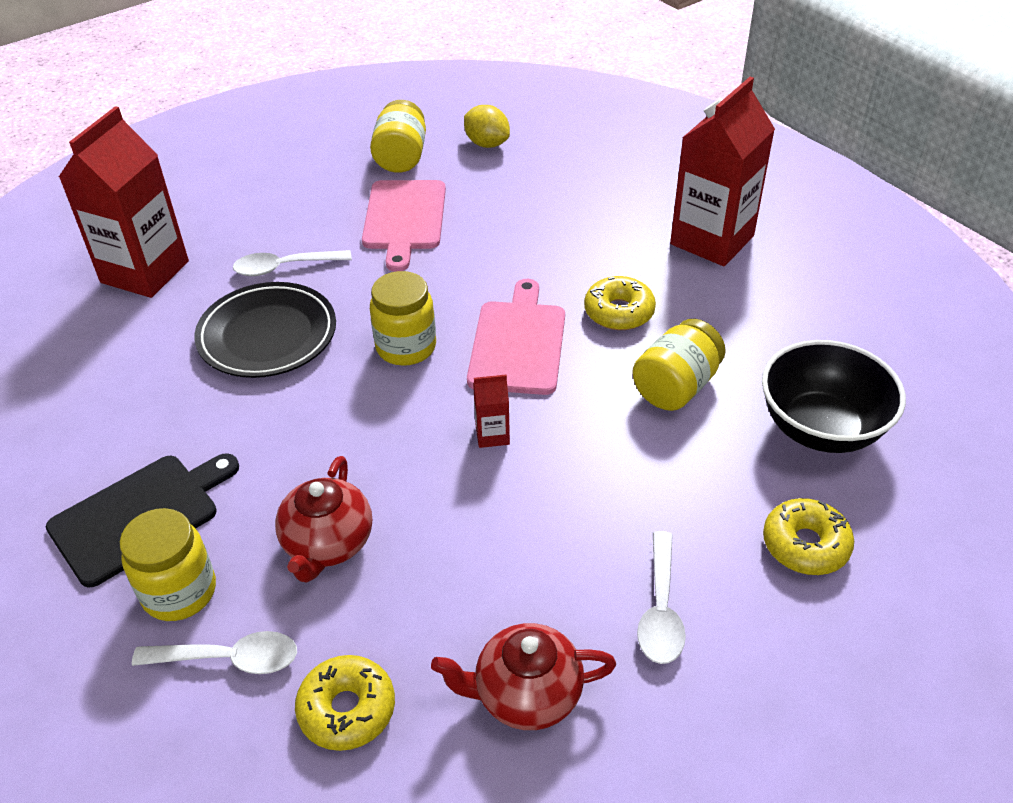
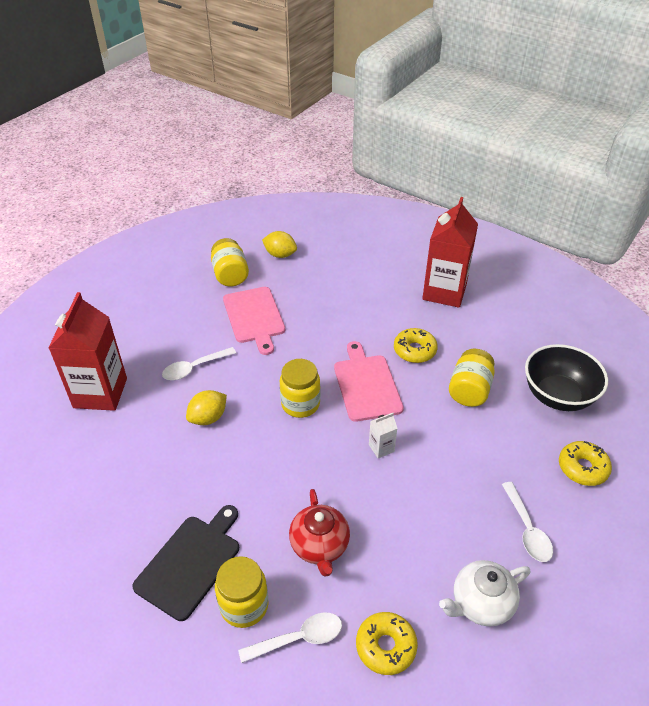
camera: 20 degrees left, 0 degrees up
black plate [194,282,336,378] -> yellow lemon [186,390,227,425]
red teapot [431,623,616,730] -> white teapot [439,560,530,627]
red carton [473,375,510,448] -> white carton [369,413,398,459]

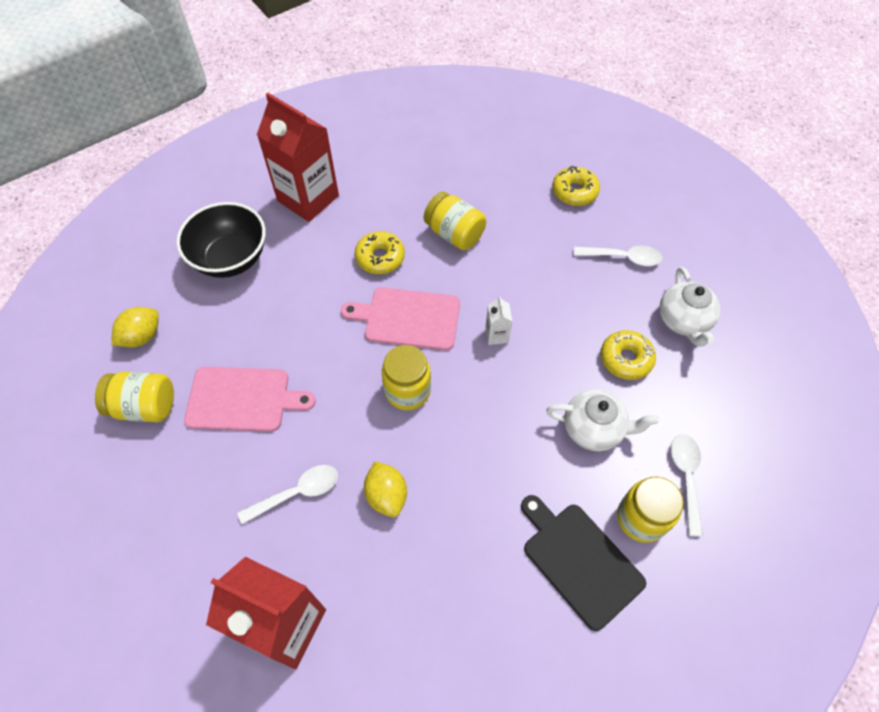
camera: 70 degrees left, 15 degrees up
white spoon [162,347,236,380] -> white spoon turned 105 degrees counterclockwise [237,465,338,524]
red teapot [289,489,350,577] -> white teapot [546,389,659,451]
yellow donut [356,612,418,675] -> yellow donut moved to [601,330,656,380]
black bowl [525,344,608,411] -> black bowl moved to [176,202,266,278]

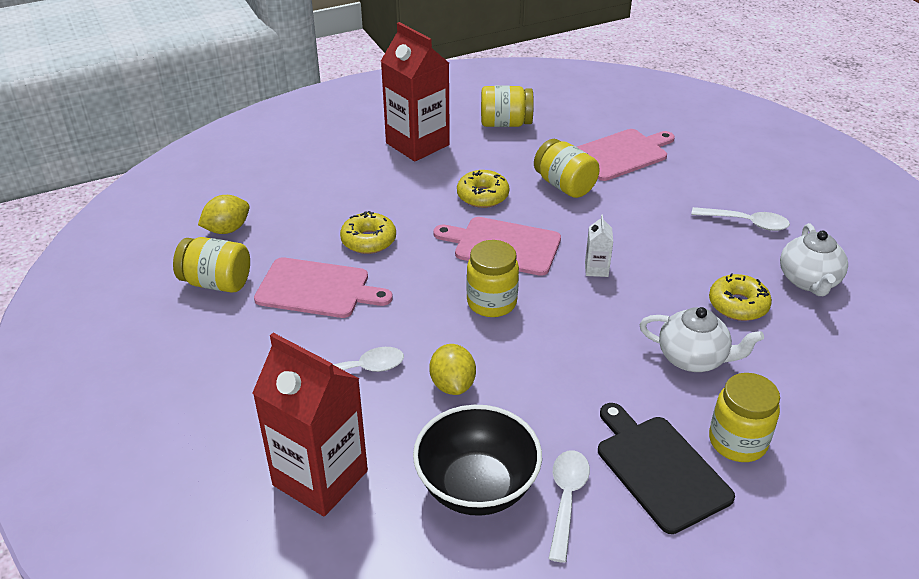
camera: 10 degrees right, 20 degrees down
black bowl [176,202,266,278] -> black bowl moved to [413,405,542,516]
yellow donut [552,166,600,206] -> yellow donut moved to [340,211,396,254]
white spoon [671,434,703,536] -> white spoon moved to [548,450,590,563]
none -> yellow jar [481,86,534,127]
none -> pink cutting board [577,129,675,181]

